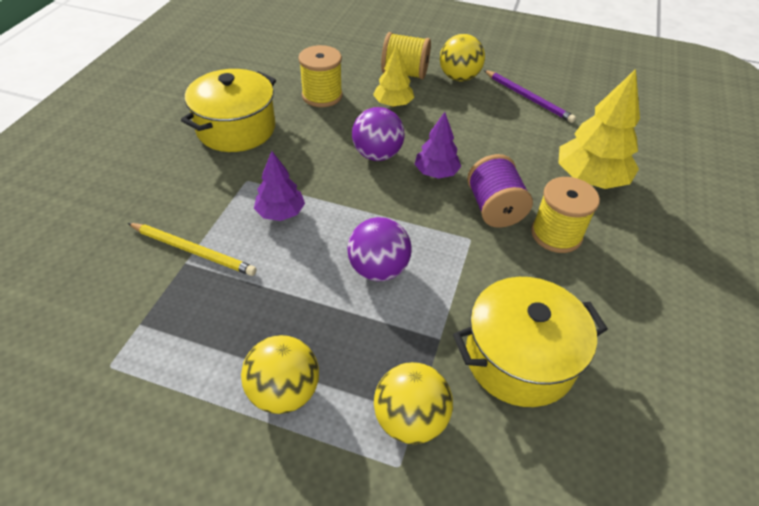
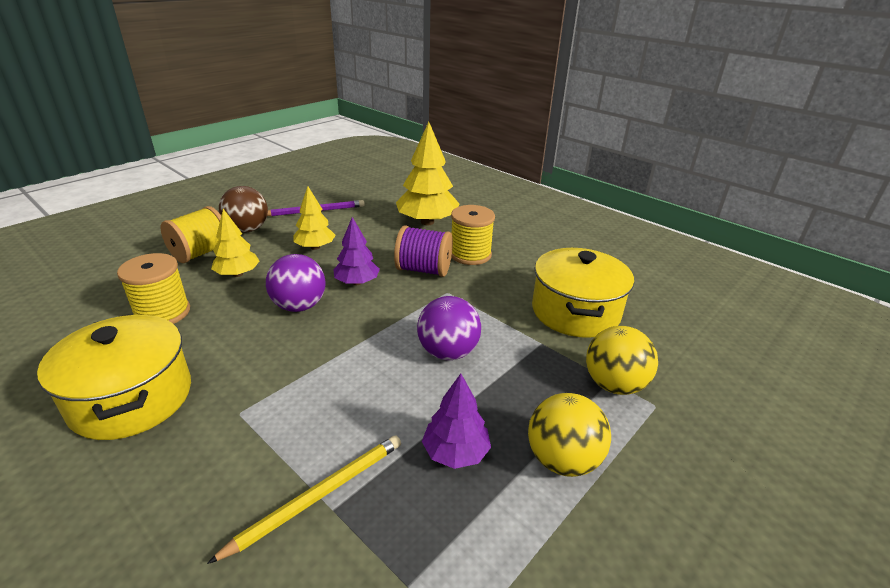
camera: 65 degrees left, 15 degrees down
purple tree [254,151,305,221] -> purple tree moved to [422,374,491,469]
yellow ball [440,34,485,81] -> brown ball [219,186,268,233]
none -> yellow tree [293,186,335,250]

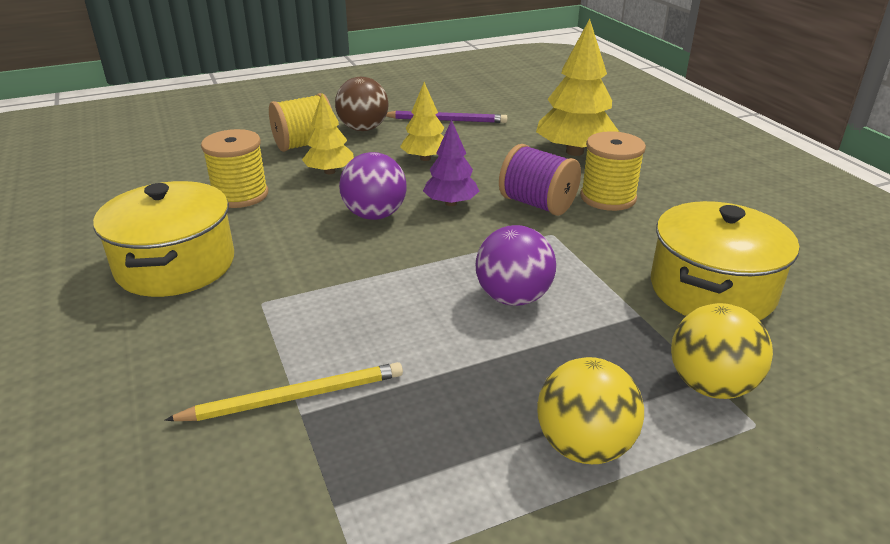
camera: 25 degrees right, 0 degrees up
purple tree [422,374,491,469] -> none

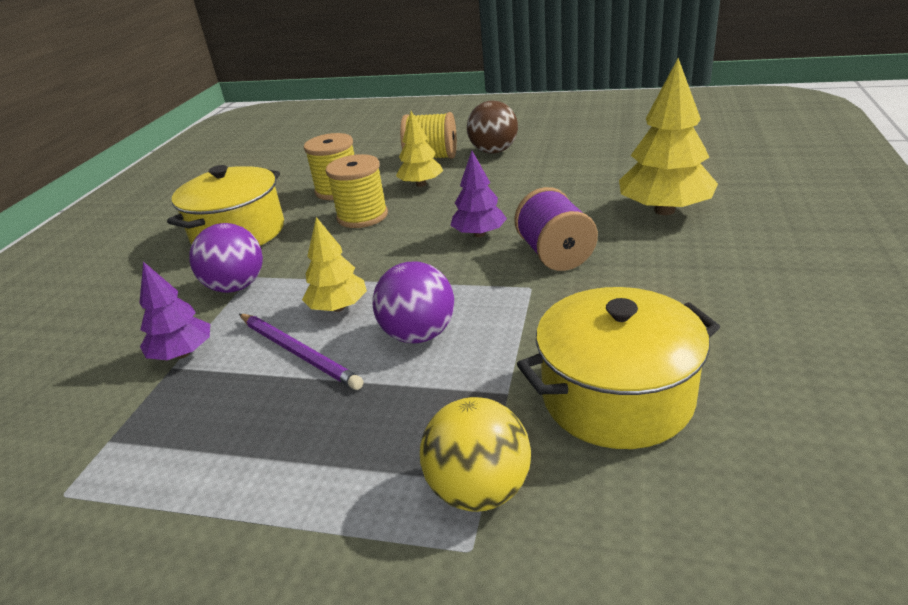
camera: 40 degrees right, 0 degrees up
yellow pencil [164,362,403,421] -> purple tree [140,262,210,360]
purple ball [339,152,407,220] -> purple ball moved to [189,223,263,293]
purple pencil [386,111,507,123] -> purple pencil moved to [239,314,363,390]
yellow tree [400,82,444,161] -> yellow tree moved to [302,217,367,312]
yellow ball [537,357,644,464] -> none
yellow spool [580,131,646,211] -> yellow spool moved to [326,154,388,228]

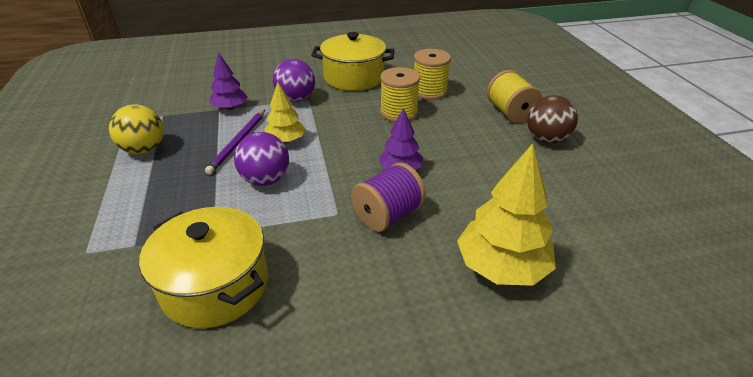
camera: 60 degrees right, 5 degrees up
yellow tree [396,111,443,187] -> none
yellow ball [420,397,531,512] -> yellow ball moved to [109,105,164,154]

